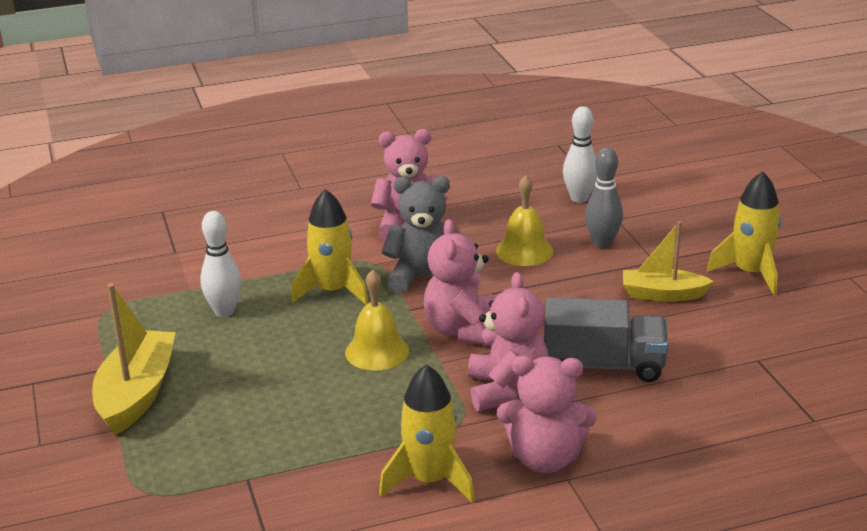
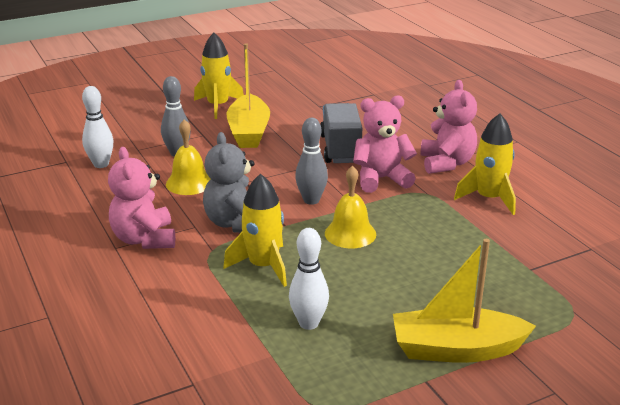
camera: 100 degrees left, 0 degrees up
pink teddy bear [424,219,495,345] -> grey bowling pin [295,118,328,205]
yellow boat [623,221,714,302] -> yellow boat [227,43,270,148], size x1.51

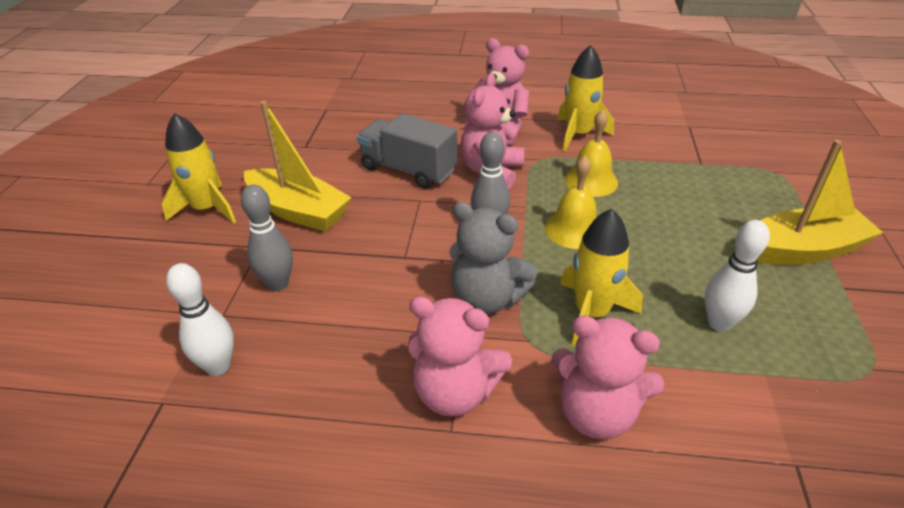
camera: 55 degrees left, 10 degrees up
yellow bell [166,119,210,195] -> yellow bell moved to [565,109,618,197]
yellow boat [393,239,536,363] -> yellow boat turned 135 degrees counterclockwise [757,140,883,265]
none -> pink teddy bear [551,315,664,439]

